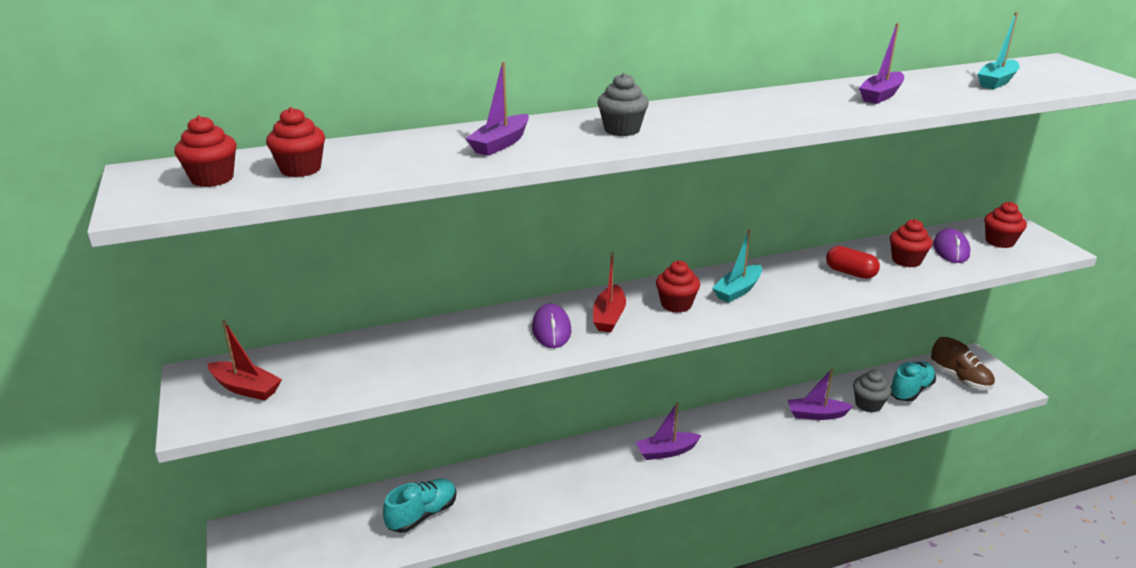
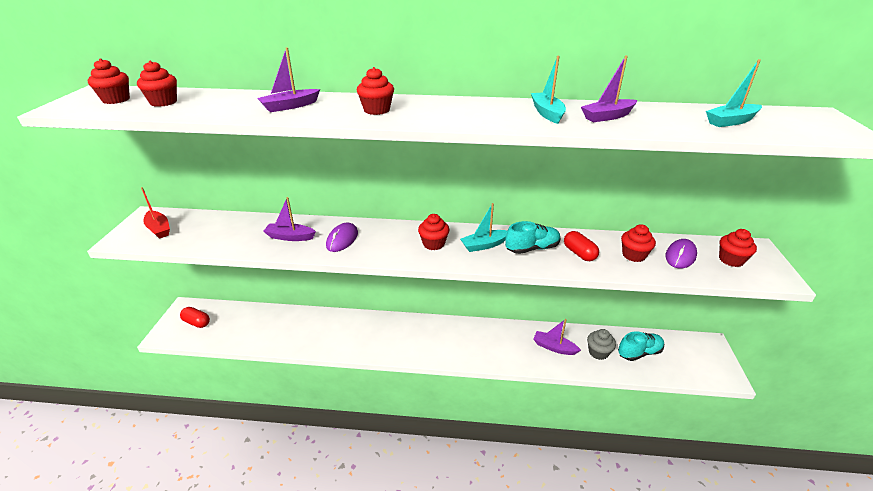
camera: 25 degrees right, 5 degrees up
turquoise shoe [383,479,457,533] -> turquoise shoe moved to [505,221,561,254]
red boat [593,252,626,332] -> none
grey cupcake [597,73,649,136] -> red cupcake [357,67,394,115]
purple boat [635,402,702,460] -> purple boat moved to [263,197,316,241]
brown shoe [931,337,995,390] -> none
none -> red capsule [180,307,210,328]
none -> turquoise boat [531,56,566,124]

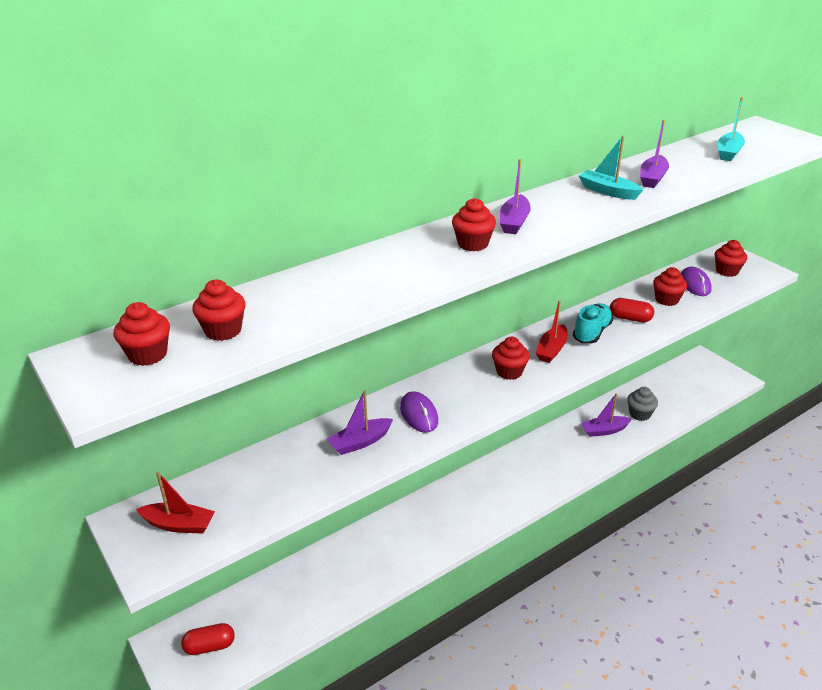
camera: 40 degrees left, 0 degrees up
purple boat [257,48,320,112] -> purple boat moved to [500,159,531,234]
turquoise boat [460,203,507,252] -> red boat [536,300,568,363]
turquoise shoe [618,331,664,361] -> none

